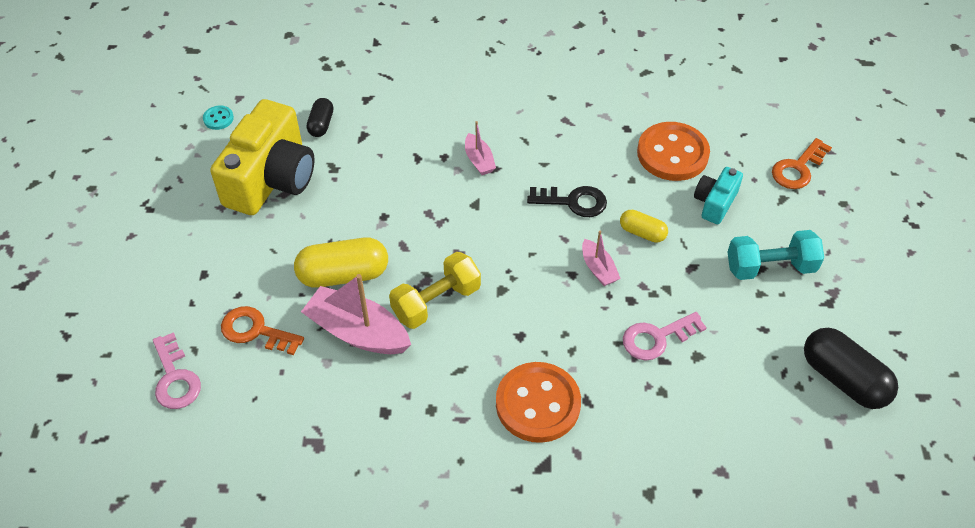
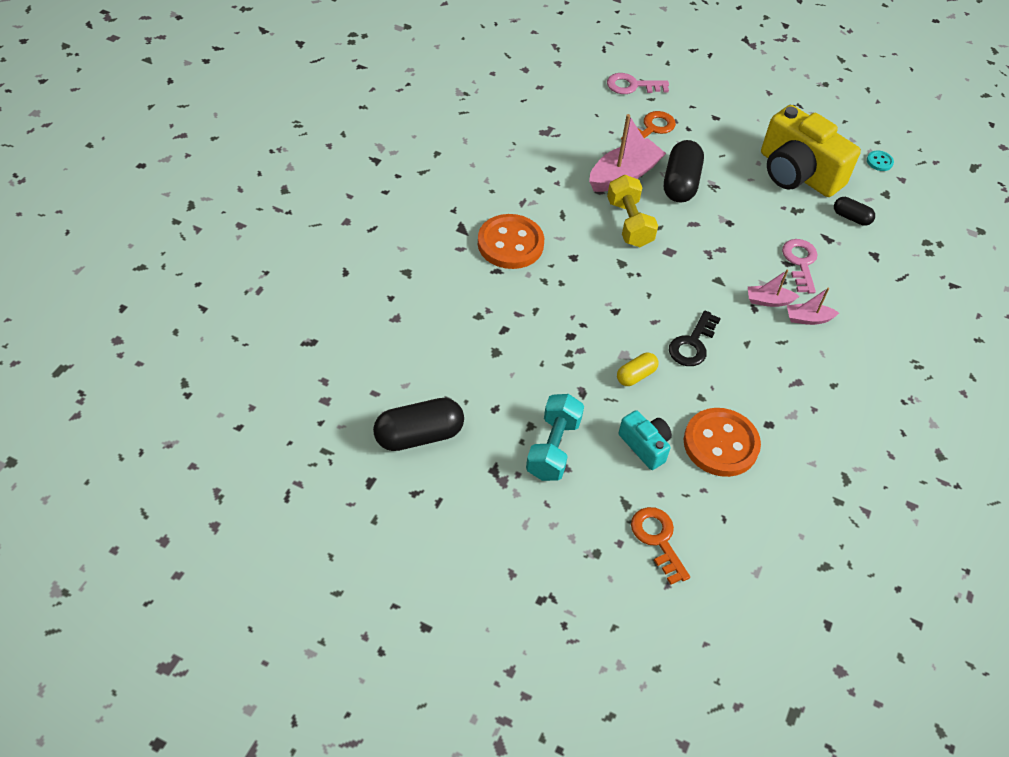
camera: 110 degrees right, 0 degrees up
yellow capsule [294,237,388,288] -> black capsule [664,140,704,203]
pink boat [582,231,621,286] -> pink boat moved to [787,288,839,325]
pink key [623,312,707,360] -> pink key moved to [782,239,818,293]

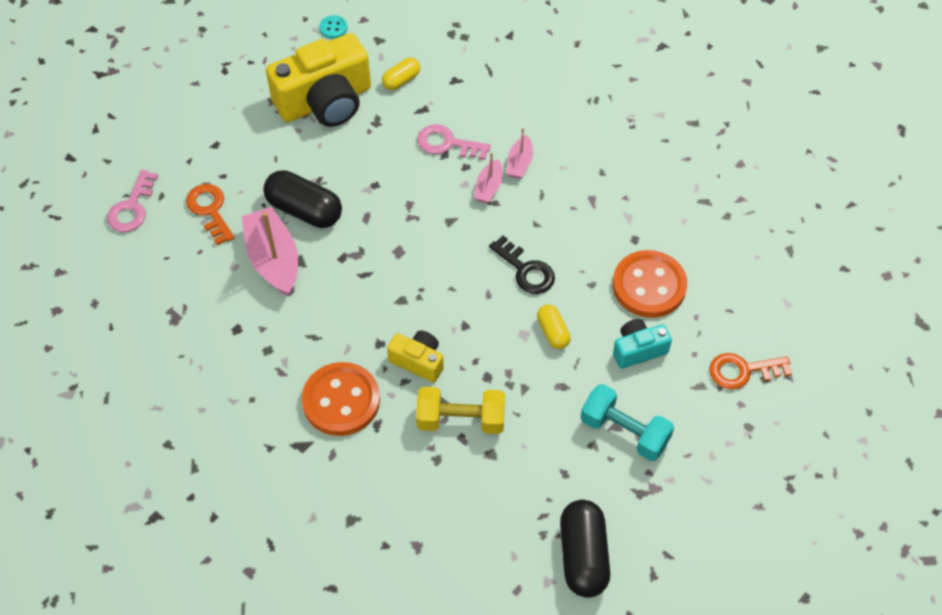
camera: 70 degrees left, 5 degrees up
yellow dumbbell [607,175,658,247] -> yellow dumbbell moved to [416,387,505,434]
black capsule [834,197,875,226] -> yellow capsule [382,57,420,90]
none -> yellow camera [387,330,444,382]

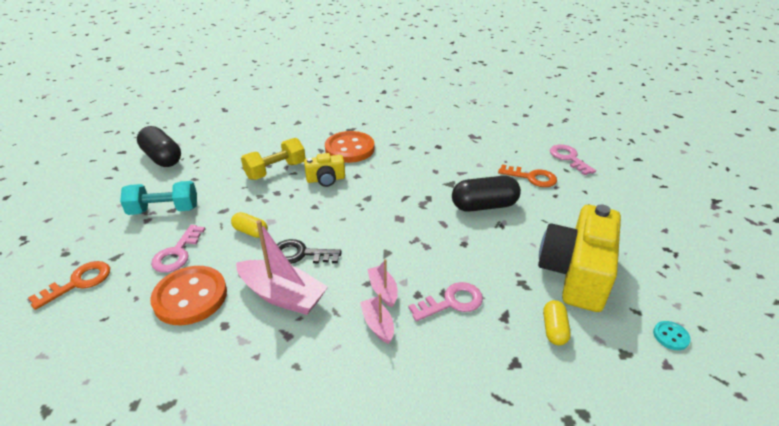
camera: 140 degrees right, 20 degrees down
pink boat [241,207,298,296] -> pink boat moved to [236,220,328,315]
turquoise camera [613,319,672,369] -> pink key [151,225,205,273]

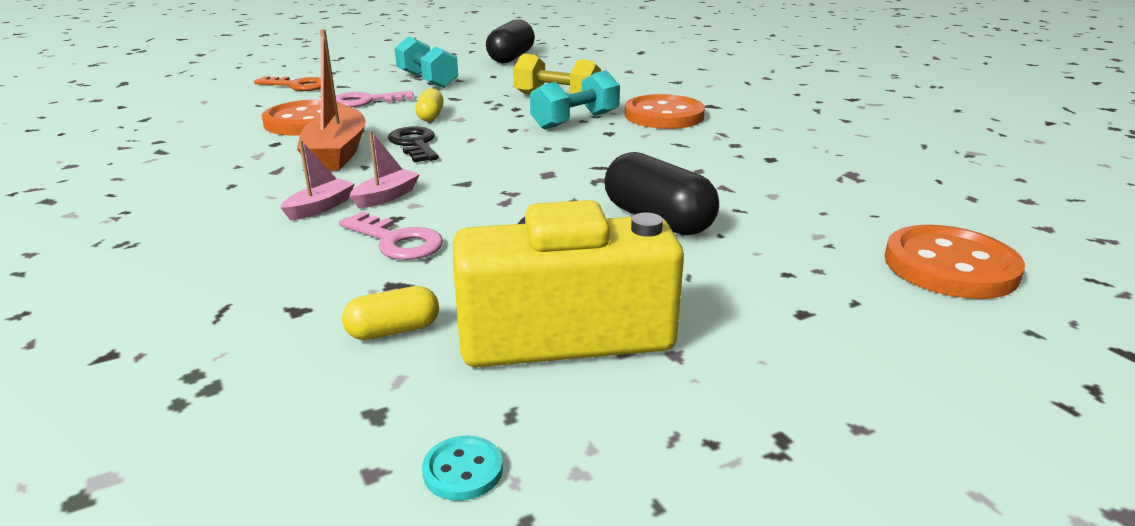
camera: 60 degrees right, 10 degrees down
pink boat [236,220,328,315] -> orange boat [297,29,366,171]
yellow camera [304,153,345,187] -> turquoise dumbbell [530,70,620,130]
orange key [498,164,557,187] -> none
pink key [550,145,596,175] -> orange button [884,225,1025,299]

